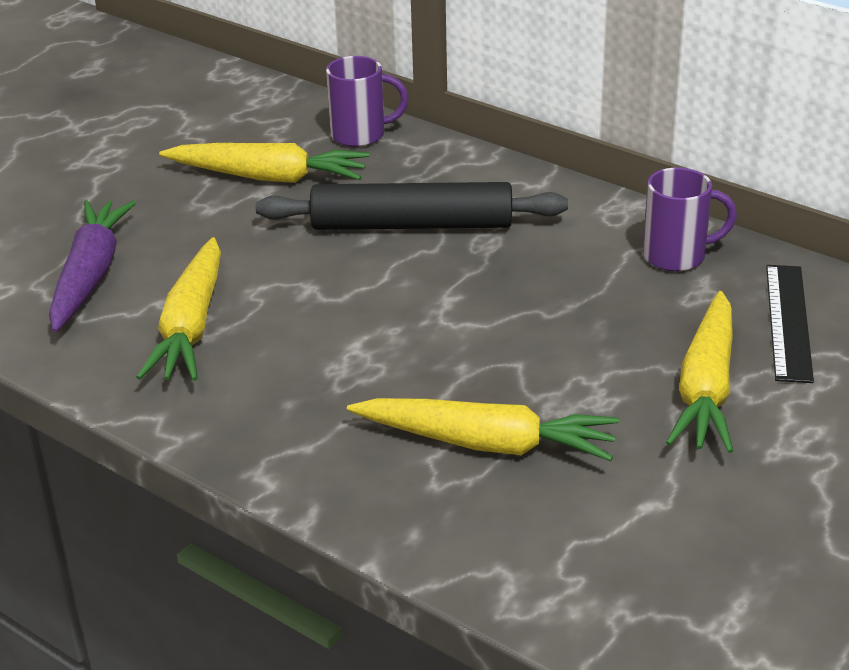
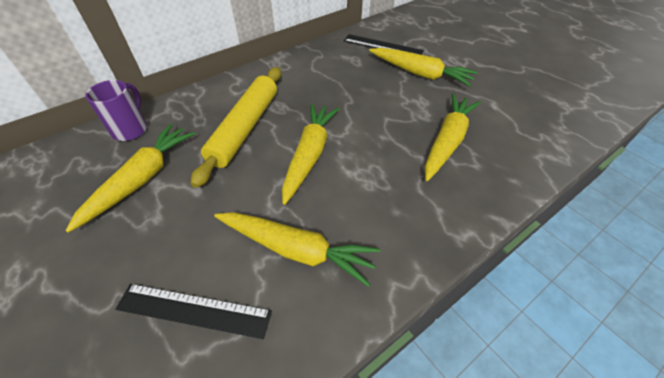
camera: 75 degrees left, 15 degrees up
purple carrot [49,200,136,333] -> black ruler [115,284,272,339]
black rolling pin [256,182,568,230] -> yellow rolling pin [191,67,281,188]
purple mug [643,168,737,271] -> none
none -> yellow carrot [282,103,340,205]

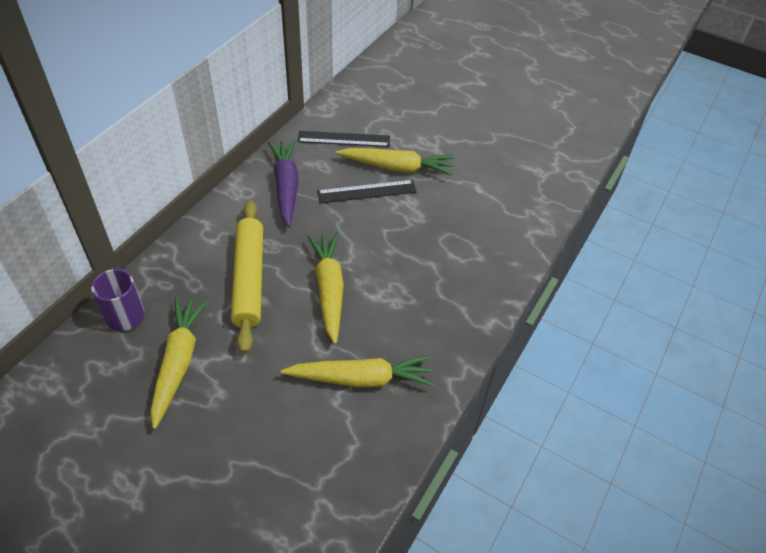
camera: 25 degrees left, 0 degrees up
black ruler [115,284,272,339] -> black ruler moved to [317,180,417,203]
yellow carrot [425,94,481,181] -> none
none -> purple carrot [268,140,299,227]

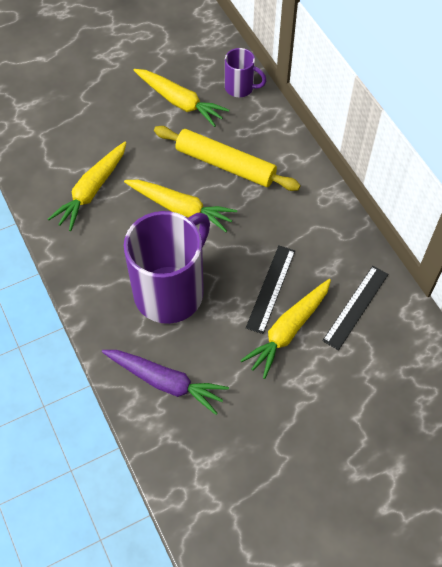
camera: 125 degrees right, 10 degrees up
purple carrot [268,140,299,227] -> purple carrot moved to [102,350,229,415]
none -> purple mug [124,211,210,324]

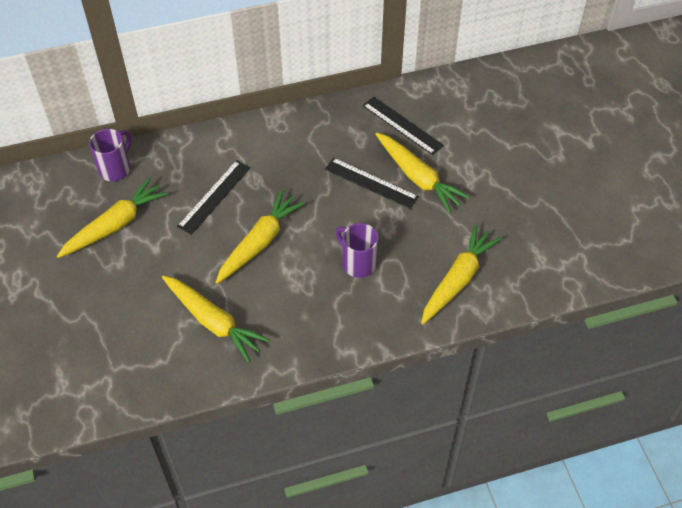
camera: 80 degrees left, 5 degrees down
purple carrot [102,350,229,415] -> yellow carrot [421,225,501,324]
purple mug [124,211,210,324] -> purple mug [336,223,378,278], size x0.48
yellow rolling pin [154,126,301,191] -> black ruler [177,160,250,235]

